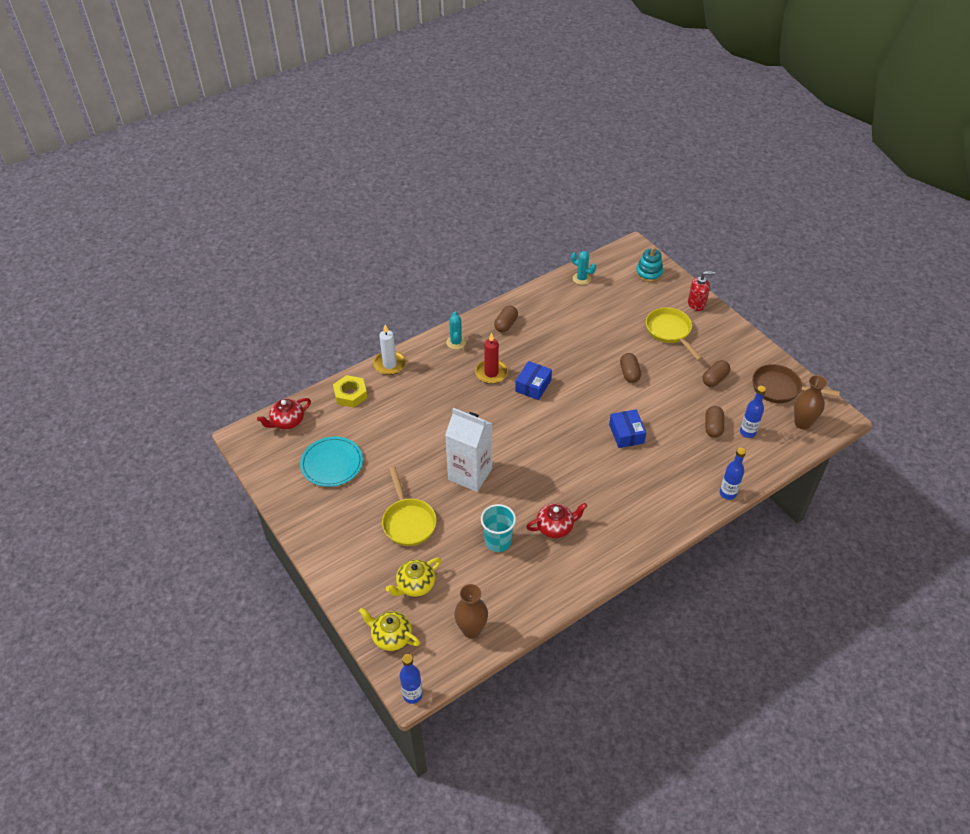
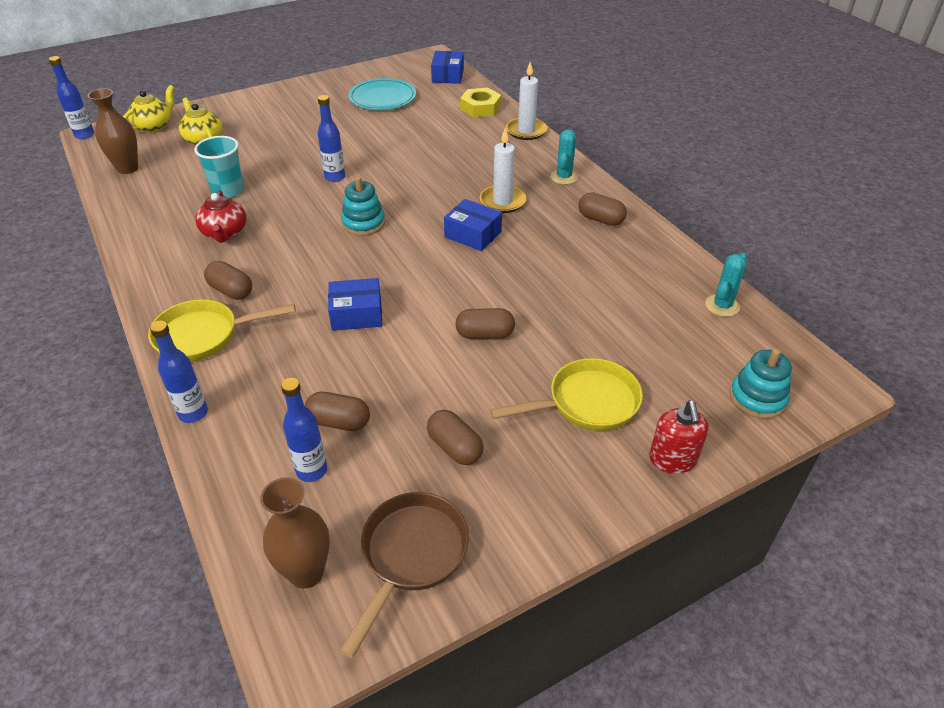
camera: 95 degrees right, 5 degrees down
red teapot [257,398,311,430] -> blue box [431,51,464,84]
yellow pan [382,467,437,546] -> yellow pan moved to [148,299,296,362]
white carton [445,408,493,492] -> blue bottle [318,95,345,182]
turquoise cactus [446,312,466,350] -> turquoise cactus turned 75 degrees counterclockwise [550,130,578,185]
red candle [475,332,508,384] -> white candle [480,128,526,213]
none -> brown capsule [204,261,252,300]
none -> turquoise stacking toy [341,176,385,236]

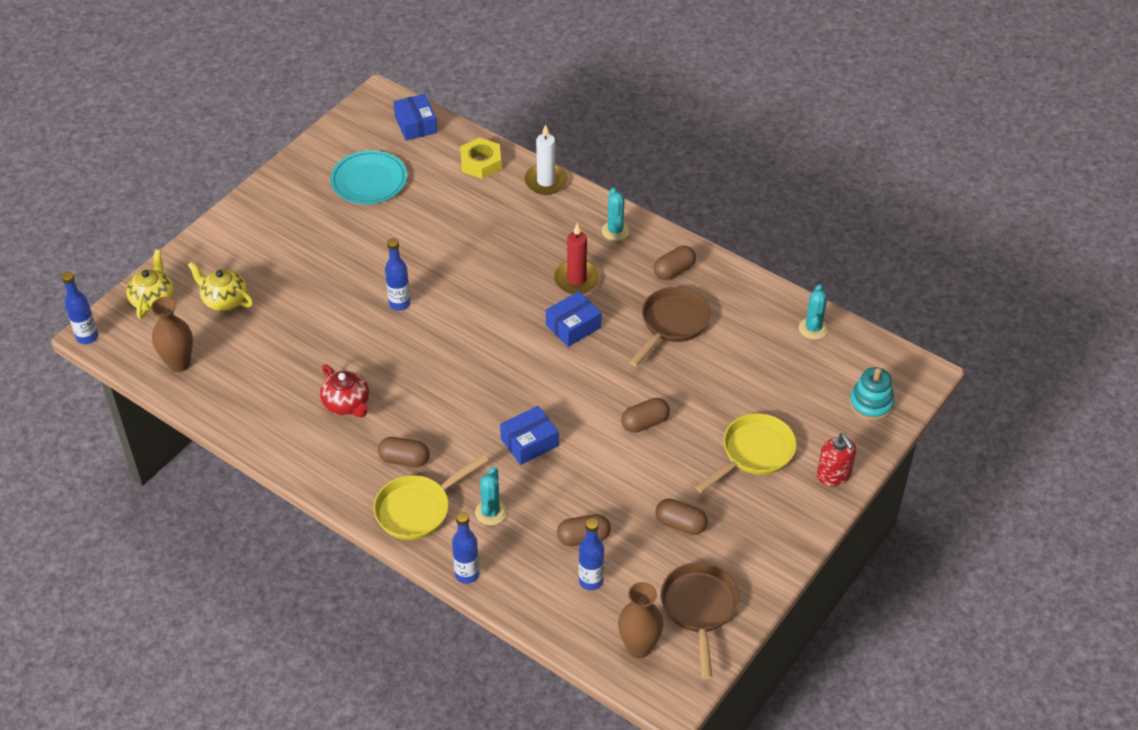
camera: 25 degrees left, 5 degrees up
turquoise cup [194,136,244,198] -> none
turquoise stacking toy [341,176,385,236] -> none
blue box [444,199,502,251] -> blue box turned 45 degrees counterclockwise [546,291,602,347]
white candle [480,128,526,213] -> red candle [554,223,600,294]
brown capsule [579,192,627,226] -> brown capsule turned 45 degrees counterclockwise [654,246,696,280]
none -> turquoise cactus [475,467,507,525]
none -> brown pan [629,287,710,366]

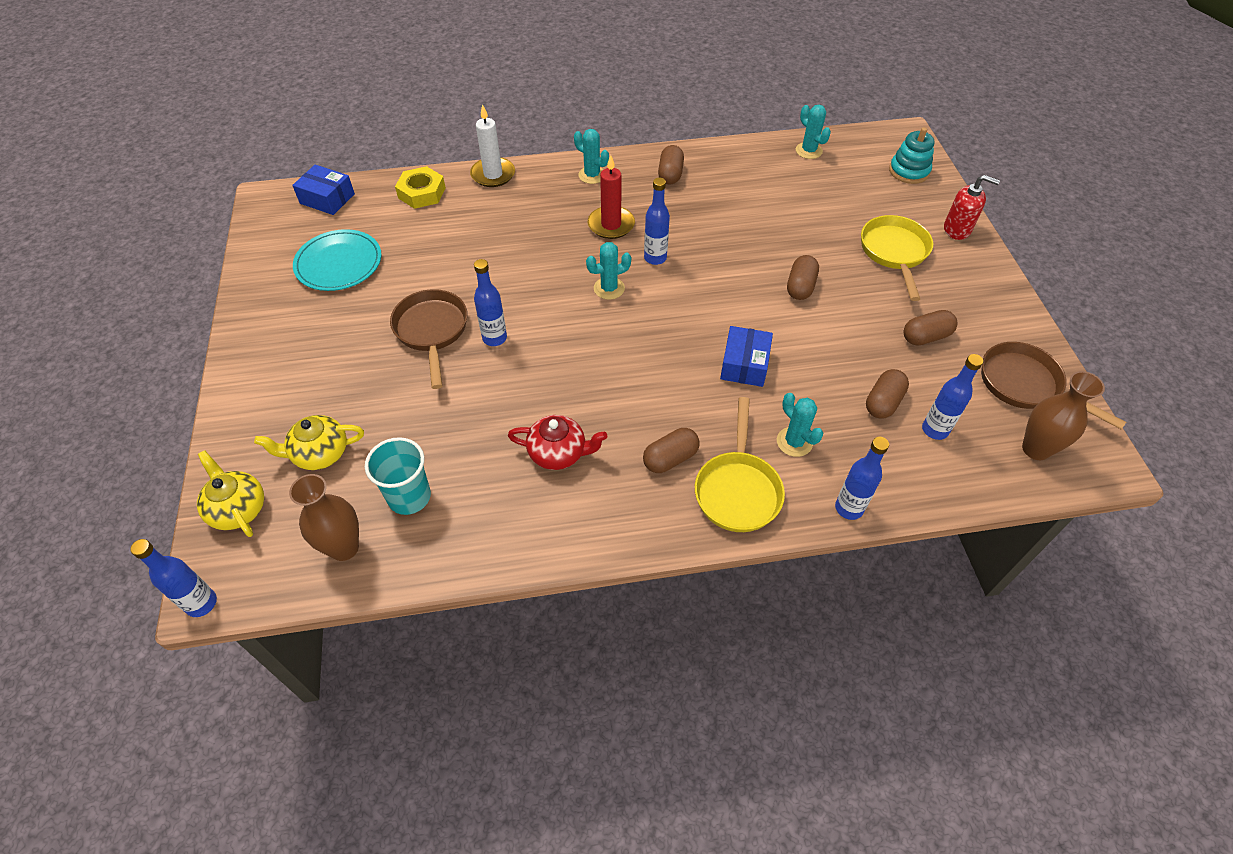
camera: 45 degrees left, 5 degrees up
blue box [546,291,602,347] -> blue bottle [644,178,670,265]
brown pan [629,287,710,366] -> brown pan moved to [390,289,468,389]
none -> turquoise cup [365,437,431,515]
none -> turquoise cactus [586,242,631,300]

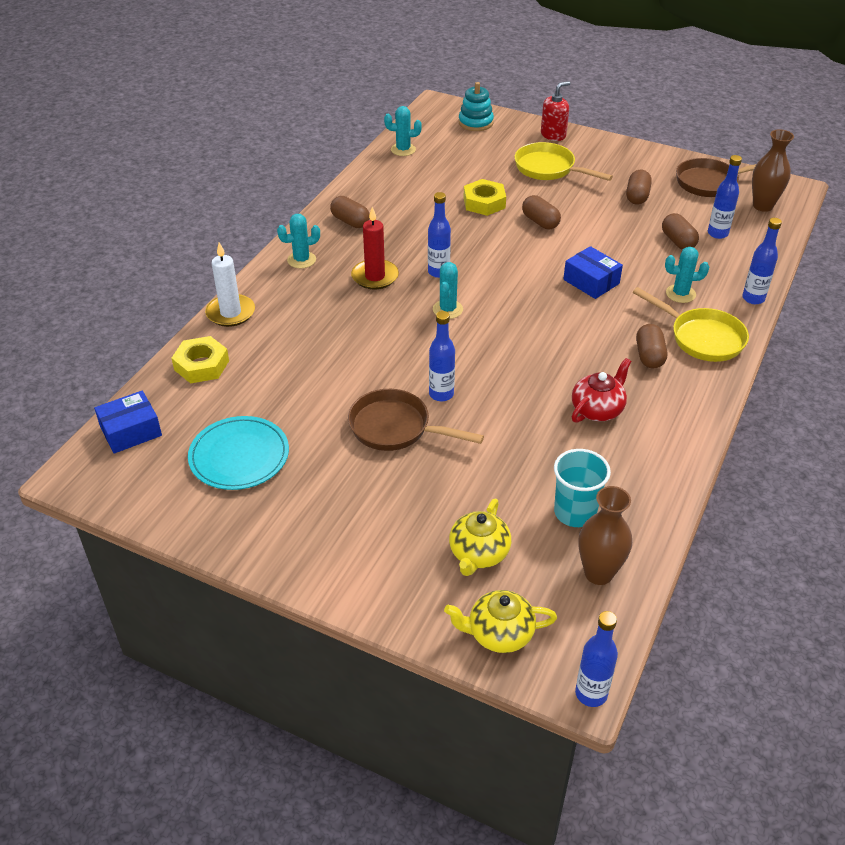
camera: 55 degrees left, 10 degrees down
none -> yellow nut [463,179,506,216]

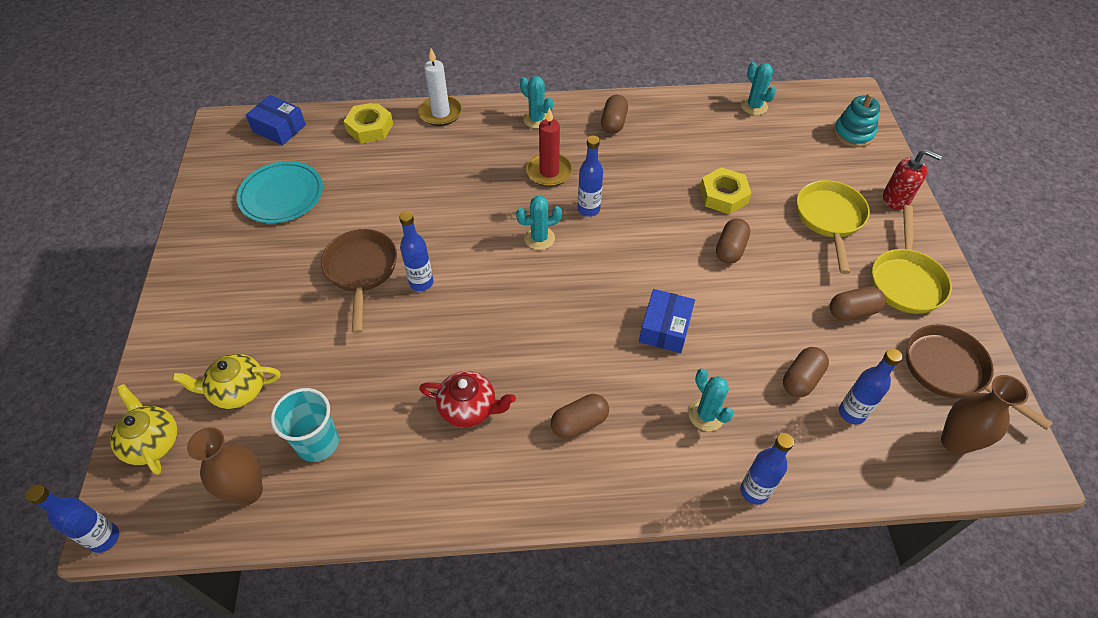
camera: 60 degrees right, 10 degrees up
yellow pan [633,287,749,362] -> yellow pan moved to [872,205,952,314]

